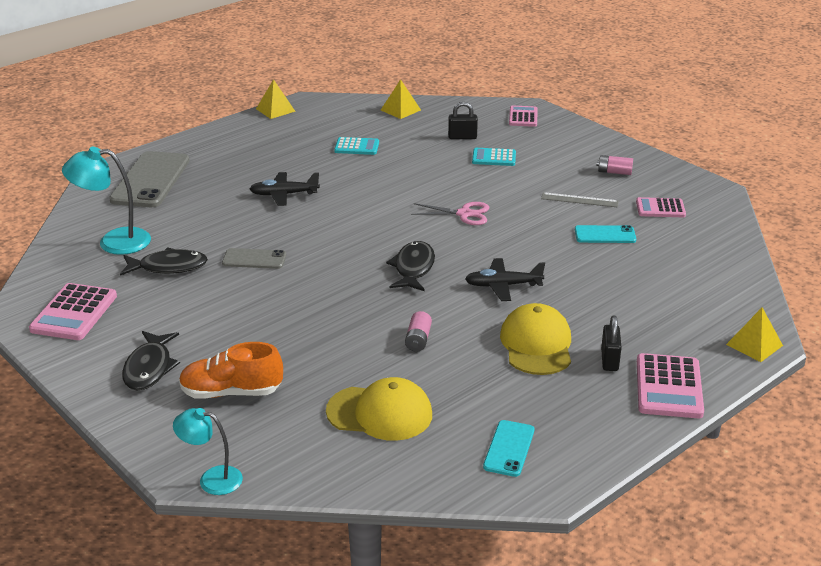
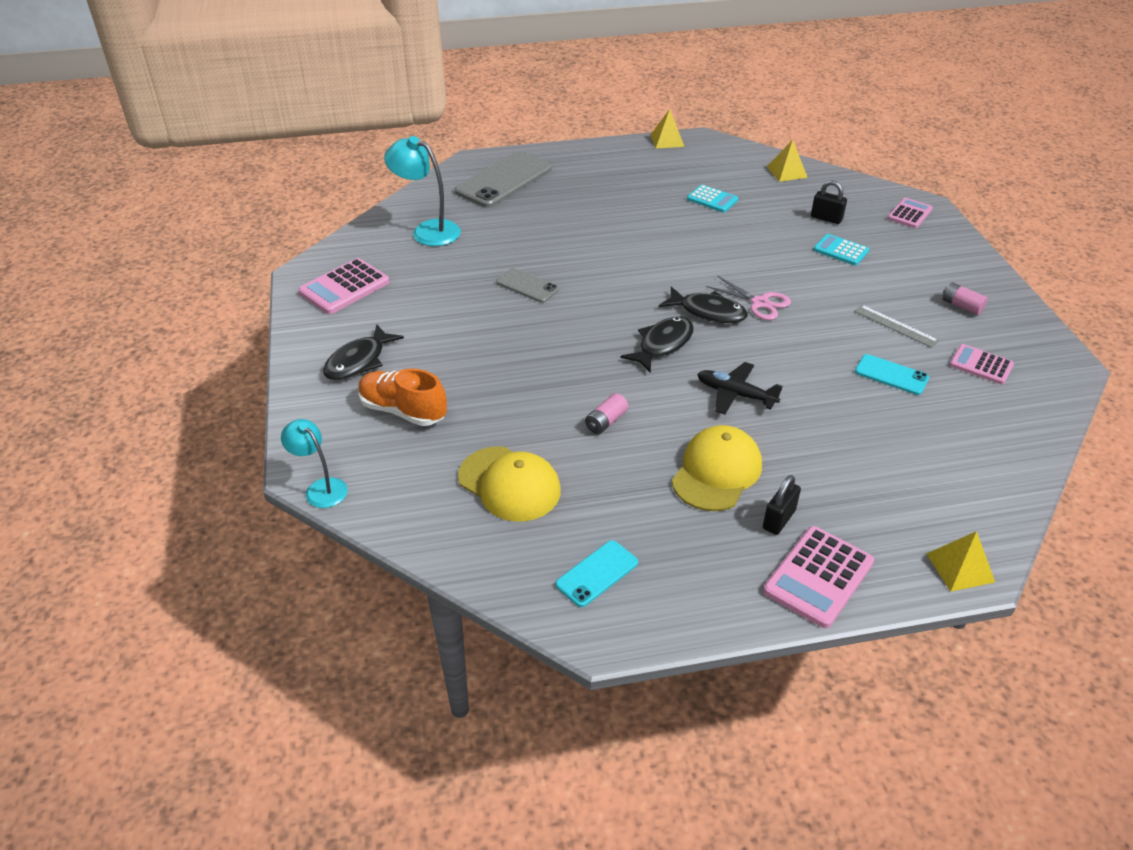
camera: 30 degrees right, 10 degrees up
black fish [120,247,208,276] -> black fish moved to [659,287,748,323]
black plane [250,172,320,206] -> none

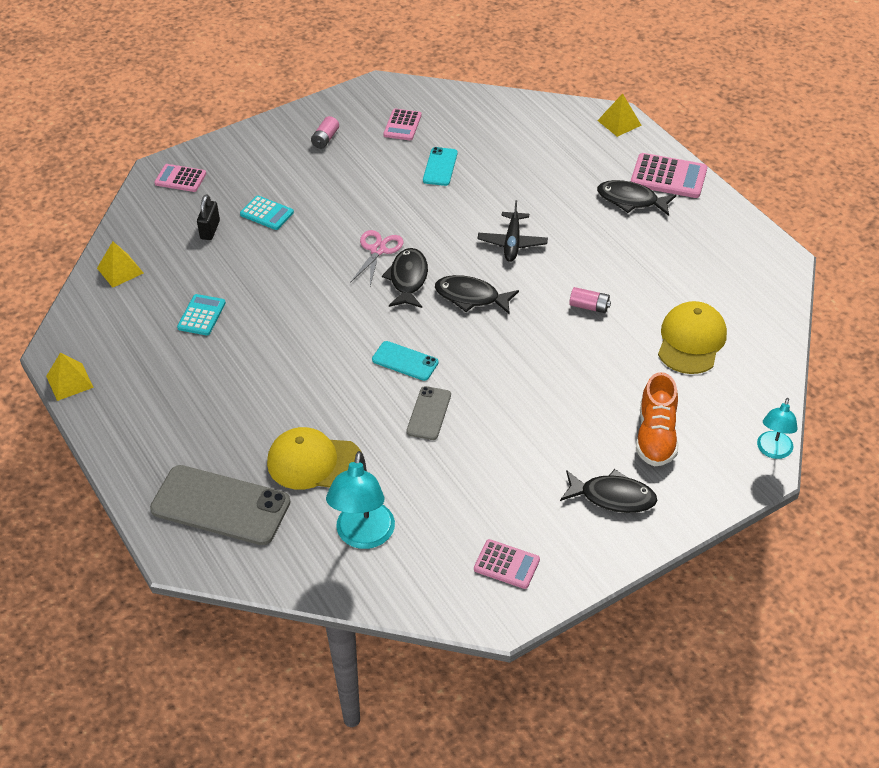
camera: 110 degrees left, 5 degrees up
pink calculator [298,258,390,314] -> pink calculator [474,539,540,589], size x0.64
turquoise phone [556,540,638,607] -> turquoise phone moved to [372,341,439,381]
yellow cap [672,425,762,511] -> yellow cap moved to [267,427,361,490]
black padlock [763,475,801,535] -> black fish [597,180,677,216]
turquoise calculator [813,234,869,266] -> turquoise calculator turned 75 degrees counterclockwise [240,196,294,230]
grey ruler [854,305,939,348] -> none

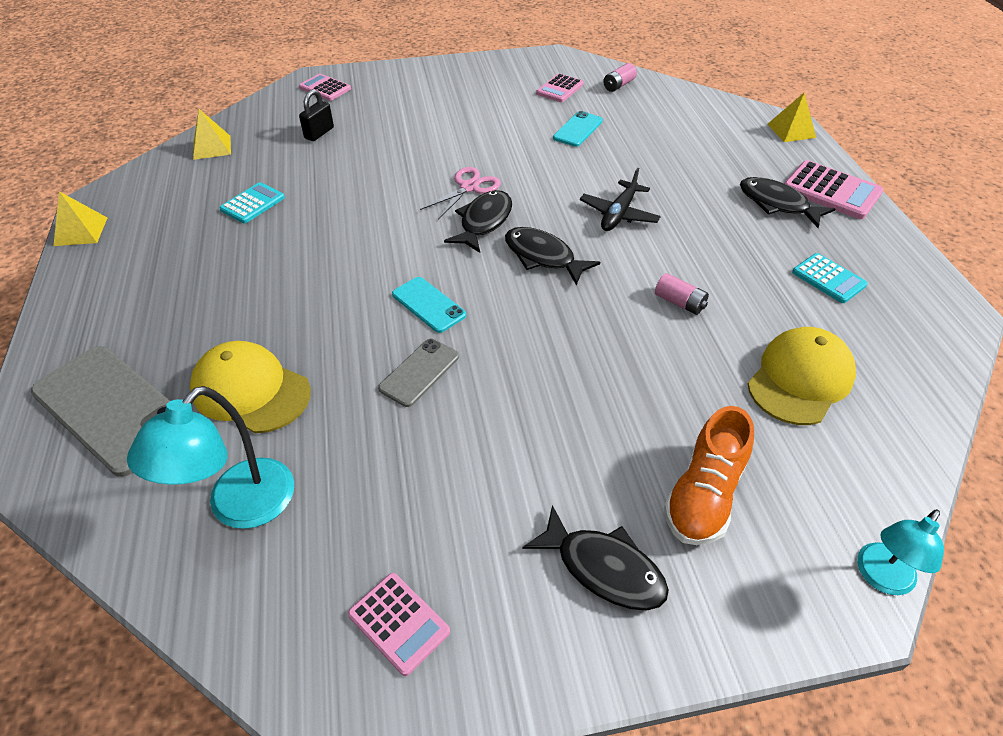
camera: 20 degrees right, 0 degrees up
turquoise calculator [240,196,294,230] -> turquoise calculator moved to [792,253,868,303]
pink battery [311,116,339,149] -> pink battery moved to [603,63,637,92]

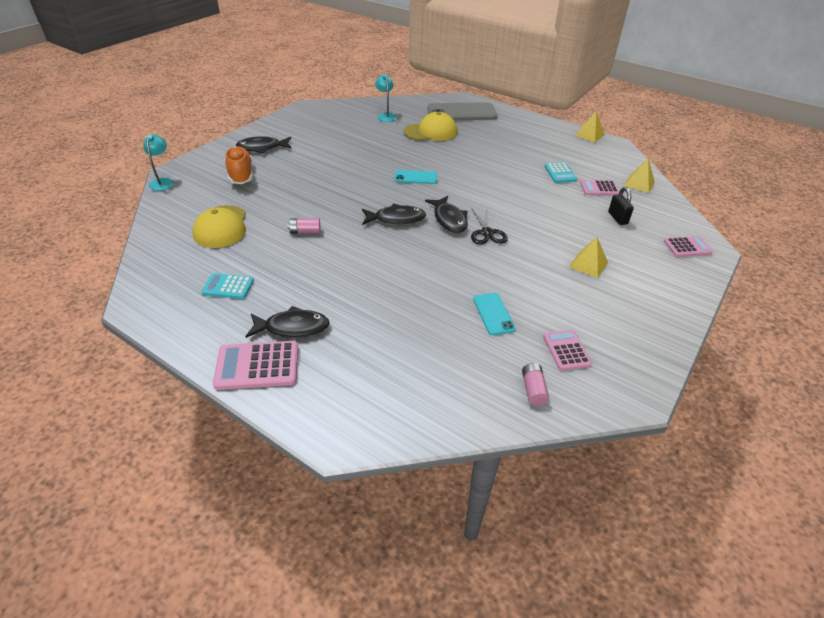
camera: 135 degrees right, 5 degrees down
turquoise lamp [127,386,294,529] -> turquoise lamp [375,74,397,122], size x0.64
pink calculator [348,573,450,676] -> pink calculator moved to [580,180,619,196]
grey phone [378,339,459,407] -> none
pink scissors [420,167,501,220] -> black scissors [471,208,508,244]
black plane [580,168,661,231] -> none
yellow pyramid [767,93,816,142] -> yellow pyramid moved to [569,237,608,278]

